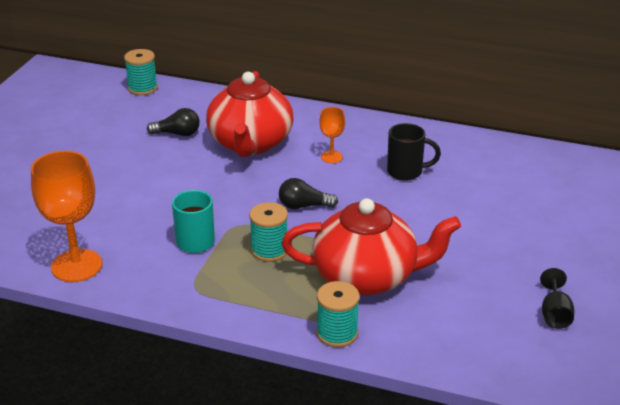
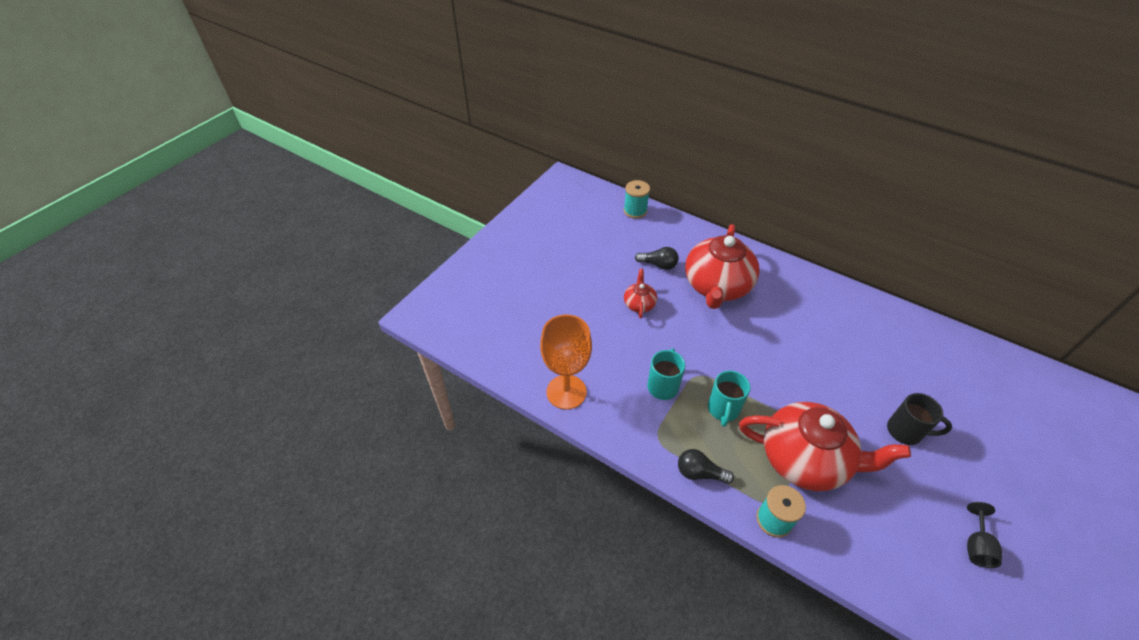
camera: 15 degrees right, 15 degrees up
turquoise spool [249,202,288,262] -> turquoise mug [708,370,750,427]
black light bulb [279,178,338,209] -> black light bulb moved to [678,449,734,484]
orange goblet [320,107,345,163] -> none
black mug [387,123,441,181] -> black mug moved to [887,393,952,445]
none -> red teapot [624,269,657,318]

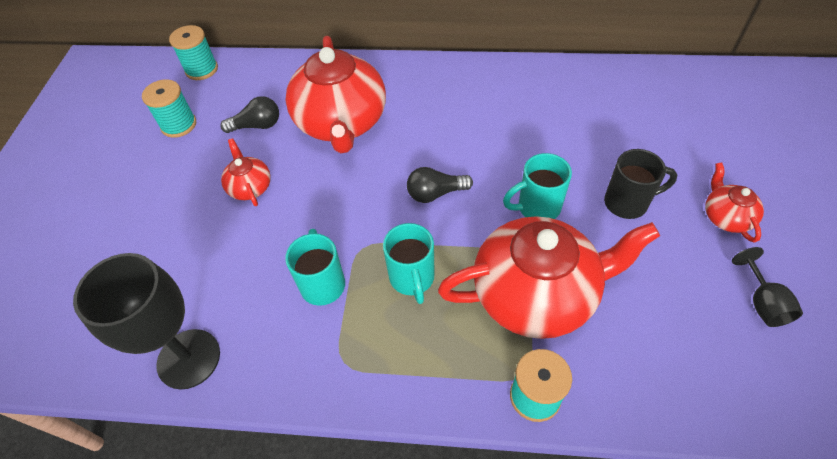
camera: 25 degrees left, 5 degrees up
orange goblet [540,315,592,409] -> black goblet [73,253,220,390]
black light bulb [678,449,734,484] -> black light bulb moved to [407,167,473,203]
none -> turquoise spool [142,79,196,138]
none -> turquoise mug [503,153,572,219]
none -> red teapot [705,163,764,243]

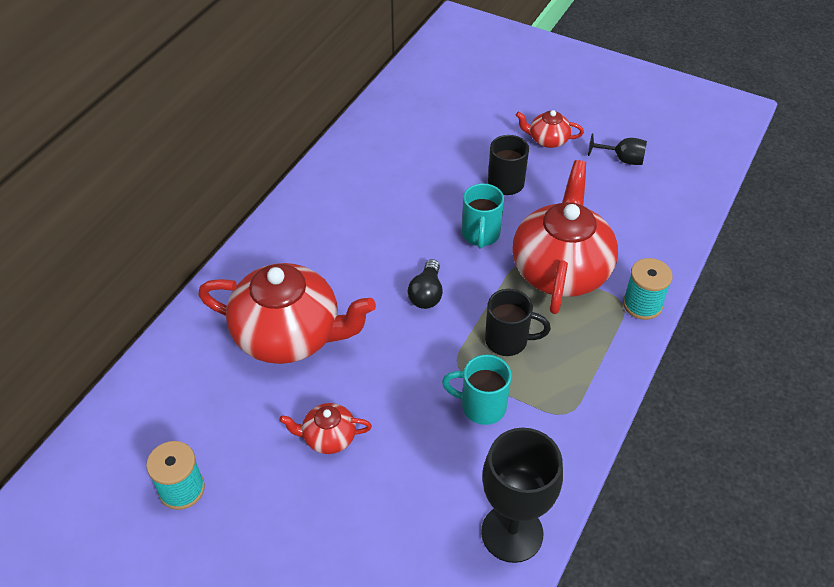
camera: 70 degrees left, 5 degrees down
turquoise spool [169,25,218,80] -> none
black light bulb [220,96,279,133] -> none
turquoise mug [383,223,435,304] -> black mug [485,289,551,356]

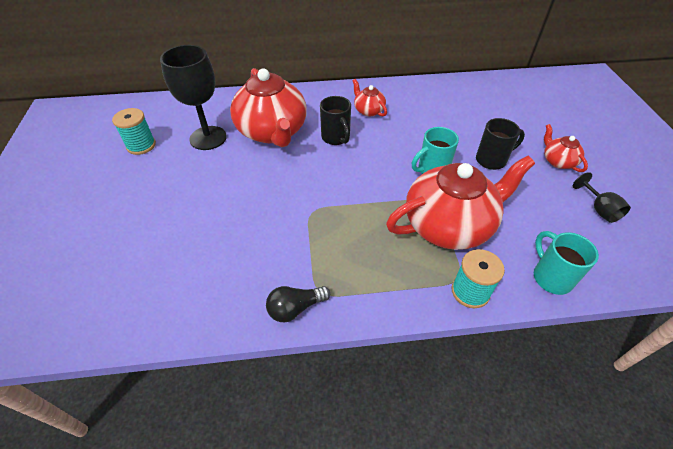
camera: 55 degrees right, 0 degrees up
red teapot [279,403,372,454] -> red teapot moved to [352,79,387,116]
black light bulb [408,259,443,309] -> black light bulb moved to [266,286,330,322]
turquoise mug [442,354,512,425] -> turquoise mug moved to [534,231,599,295]
black goblet [481,428,563,563] -> black goblet moved to [160,45,227,150]
black mug [485,289,551,356] -> black mug moved to [320,96,351,145]

